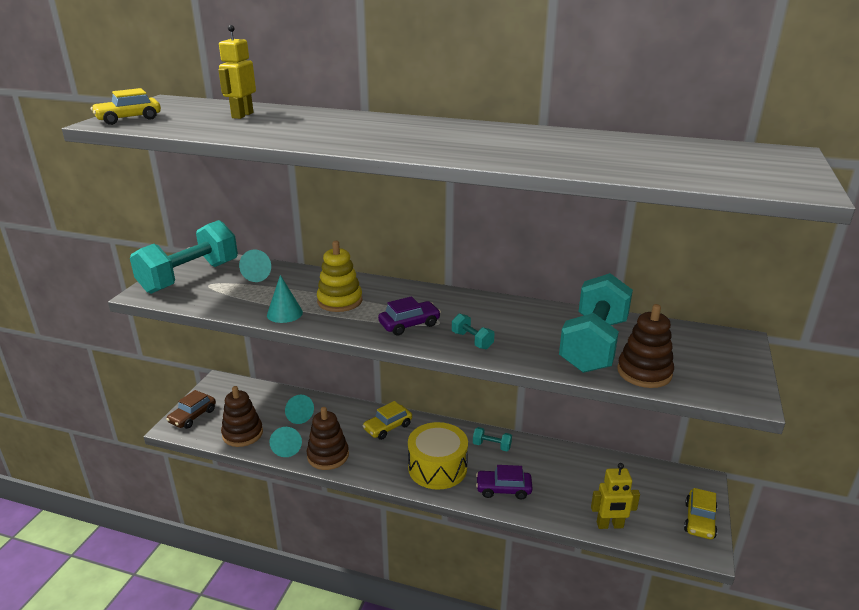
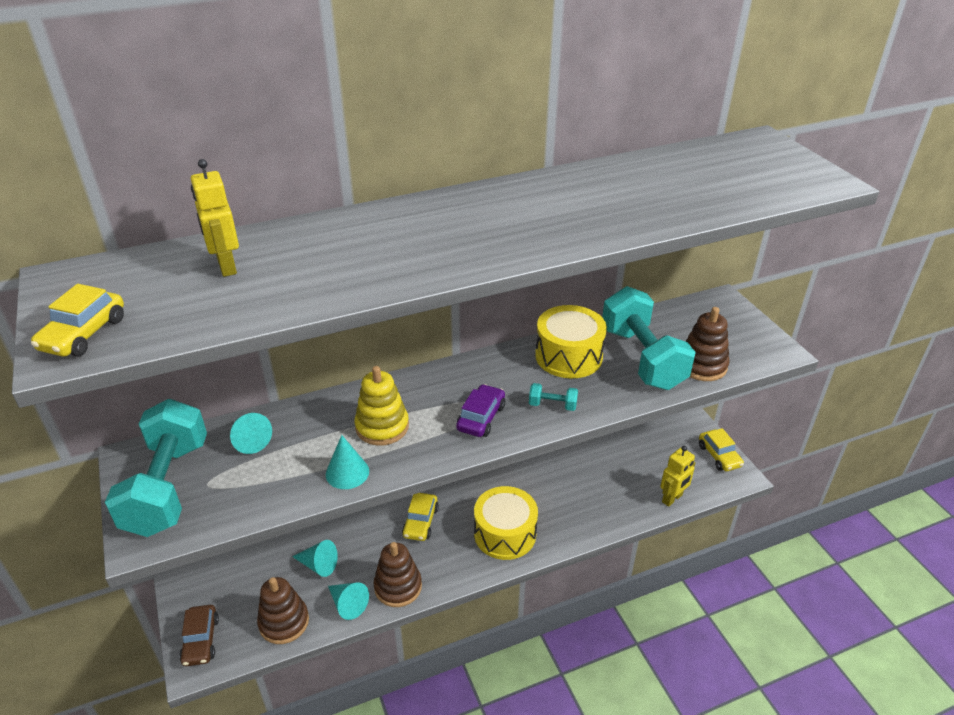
camera: 40 degrees left, 10 degrees up
turquoise dumbbell [473,427,512,451] -> none
purple car [476,465,533,499] -> none
none -> yellow drum [535,305,607,378]

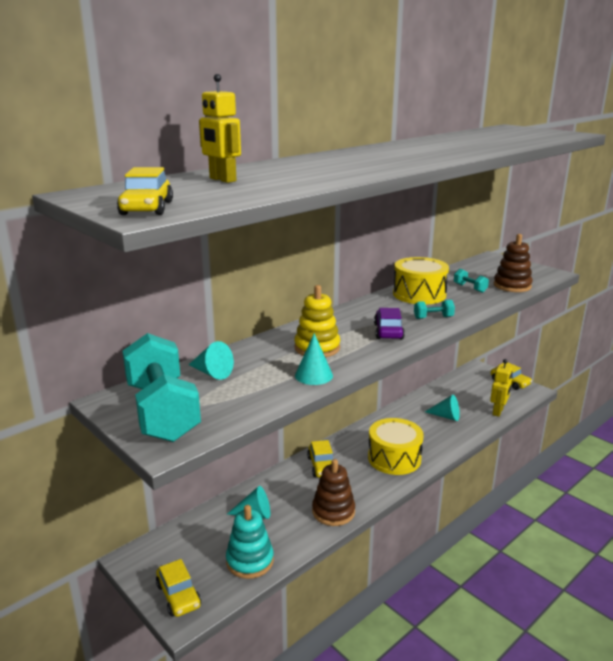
camera: 20 degrees left, 15 degrees down
brown car [179,605,219,666] -> yellow car [156,559,201,617]
brown stacking toy [257,577,309,644] -> turquoise stacking toy [226,505,274,579]
turquoise cone [328,582,369,620] -> turquoise cone moved to [425,395,460,421]
turquoise dumbbell [602,286,696,390] -> turquoise dumbbell [454,269,489,293], size x0.40

